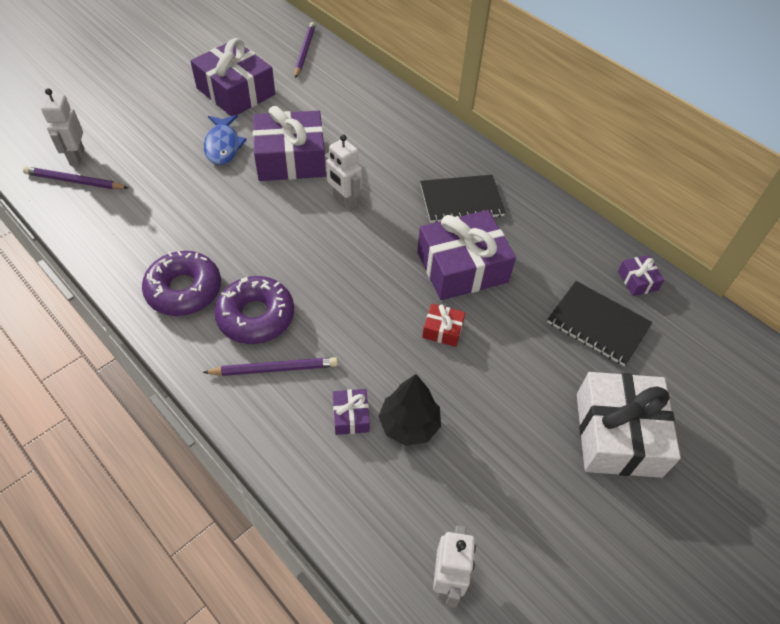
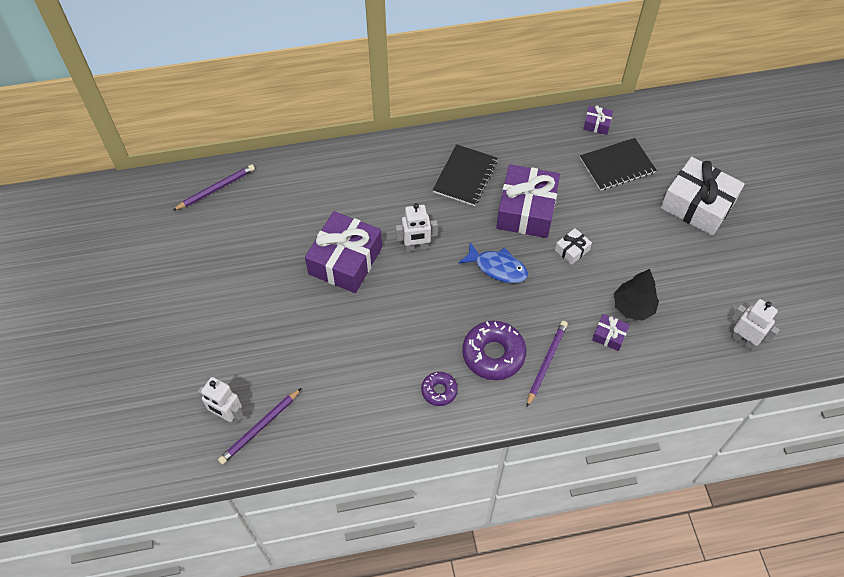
camera: 55 degrees left, 5 degrees up
purple donut [142,251,221,316] -> purple donut [421,372,458,406], size x0.56
purple gift [190,38,275,116] -> none
blue fish [204,115,247,165] -> blue fish moved to [458,242,528,283]
purple pencil [295,22,316,78] -> purple pencil turned 105 degrees clockwise [172,165,255,211]
red gift [422,304,465,347] -> white gift [555,228,592,265]

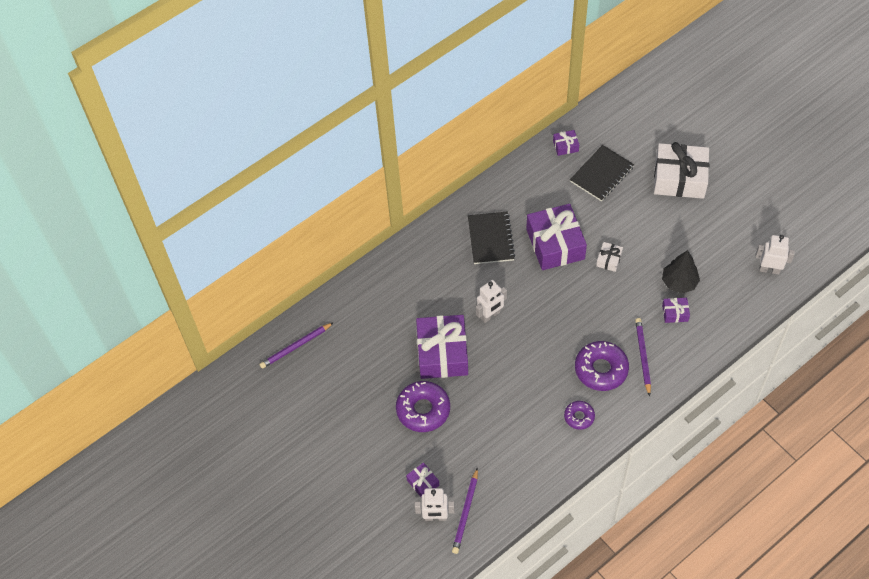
camera: 25 degrees left, 0 degrees up
purple pencil [172,165,255,211] -> purple pencil turned 150 degrees counterclockwise [260,322,334,369]
blue fish [458,242,528,283] -> none
none -> purple donut [396,381,450,432]
none -> purple gift [406,463,439,498]

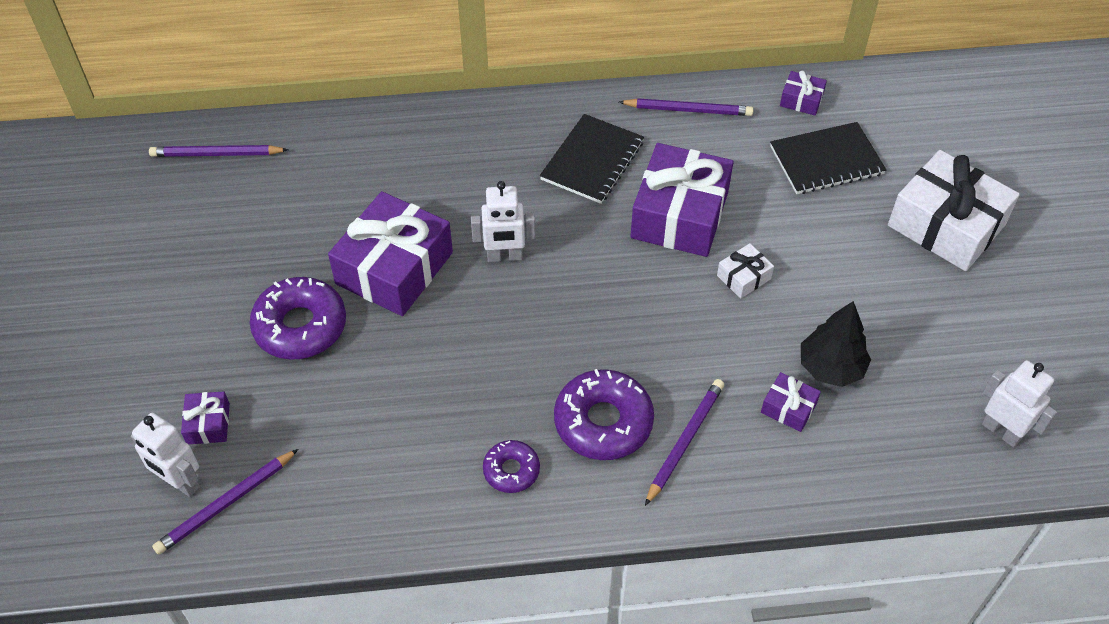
camera: 30 degrees right, 5 degrees down
none -> purple pencil [619,98,754,116]

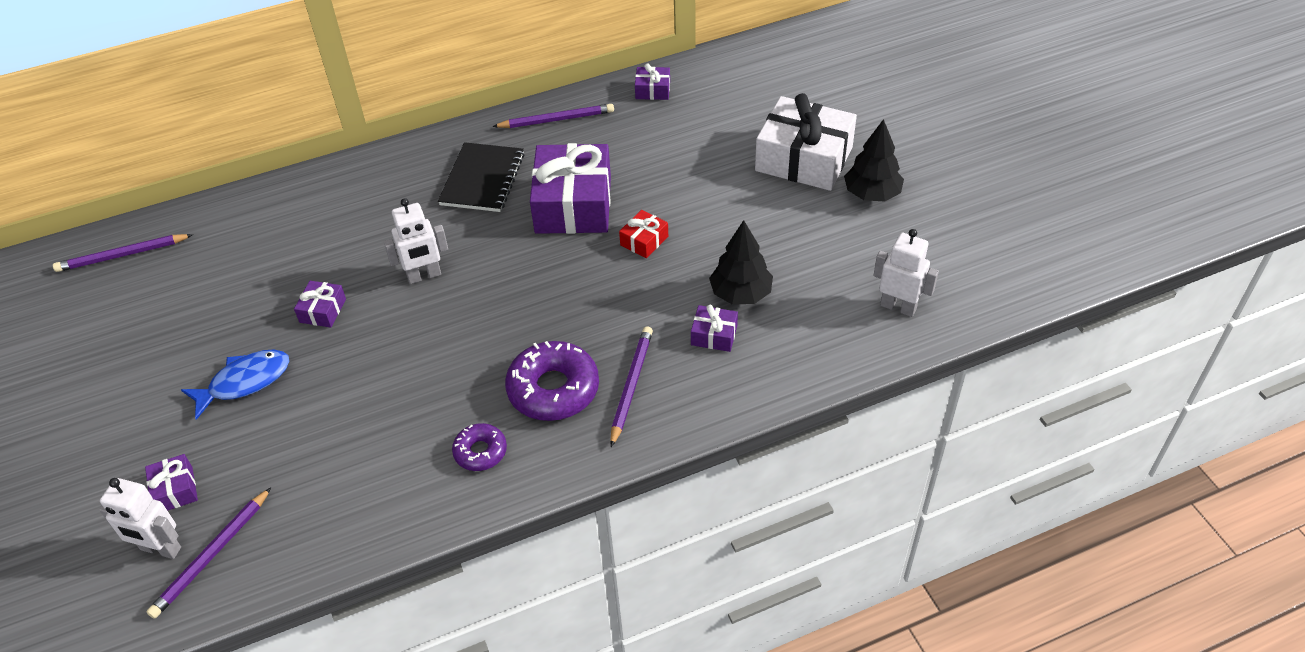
camera: 15 degrees left, 5 degrees down
purple donut [250,277,346,360] -> blue fish [181,350,289,420]
purple gift [328,191,453,316] -> purple gift [294,281,346,328], size x0.44
white gift [717,243,774,299] -> red gift [619,210,668,258]
black notebook [770,122,886,194] -> none
none -> black tree [844,119,904,202]

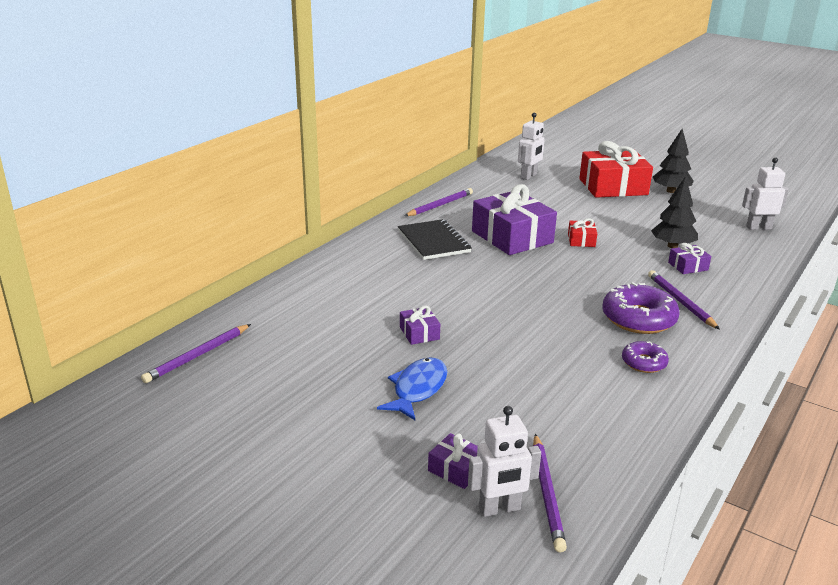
camera: 35 degrees left, 20 degrees down
white robot [384,198,448,284] -> white robot moved to [518,112,545,180]
purple gift [635,64,670,100] -> none
white gift [755,93,857,191] -> red gift [579,141,653,198]

